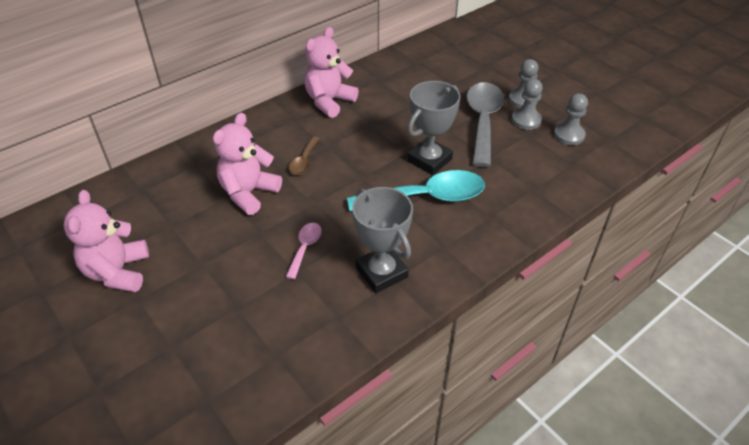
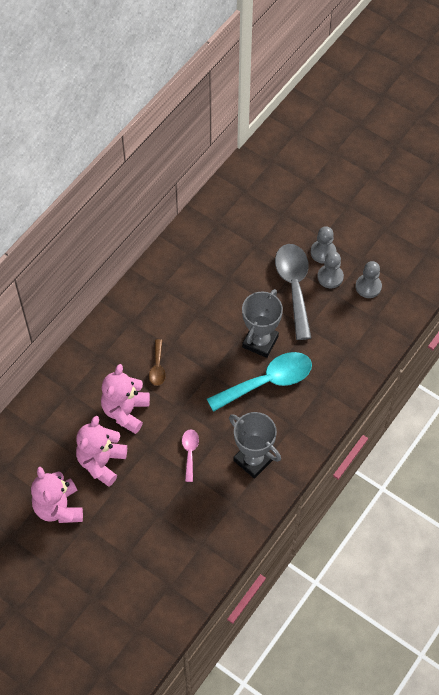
camera: 15 degrees left, 15 degrees up
pink teddy bear [305,27,359,118] -> pink teddy bear moved to [76,416,127,486]

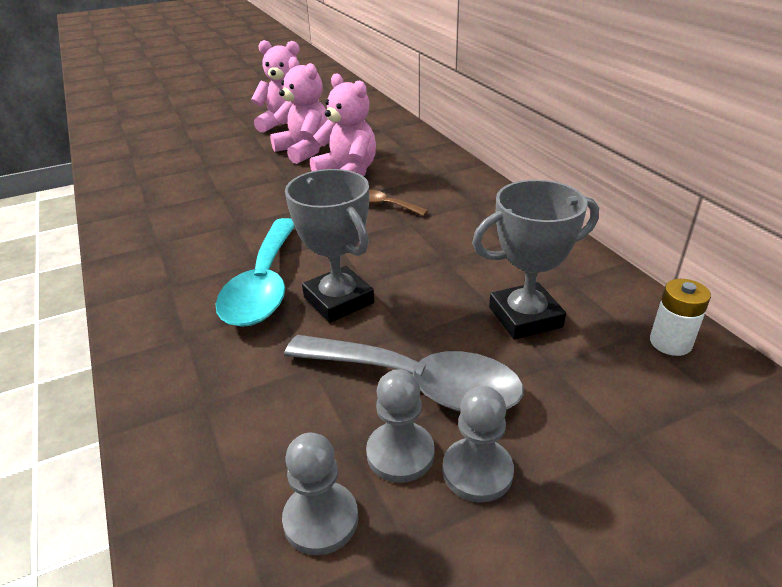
camera: 120 degrees right, 25 degrees down
pink spoon [182,429,199,482] -> none
grey trophy [229,412,281,479] -> grey trophy moved to [472,180,599,340]
none -> white battery [650,279,711,356]

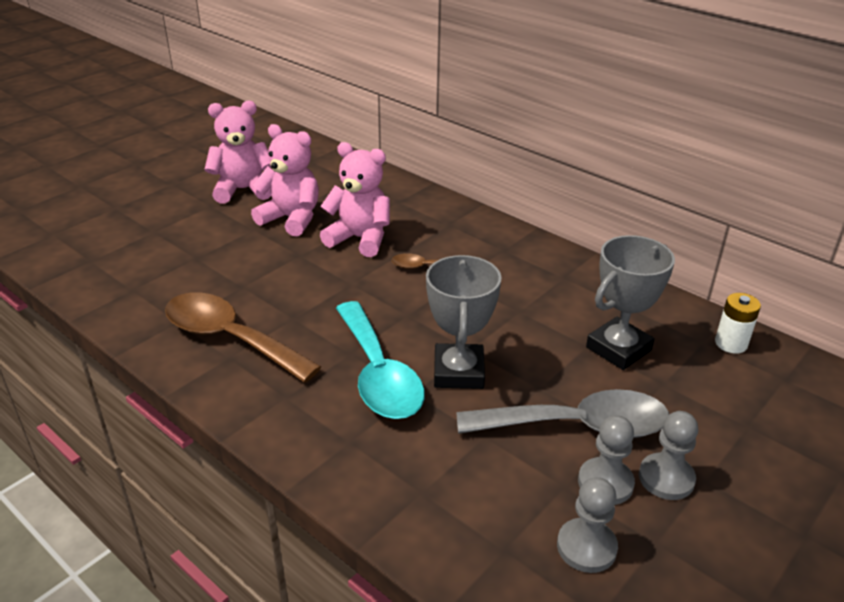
camera: 25 degrees left, 0 degrees up
grey trophy [285,169,374,323] -> grey trophy turned 60 degrees clockwise [426,255,501,389]
none -> brown spoon [165,292,321,382]

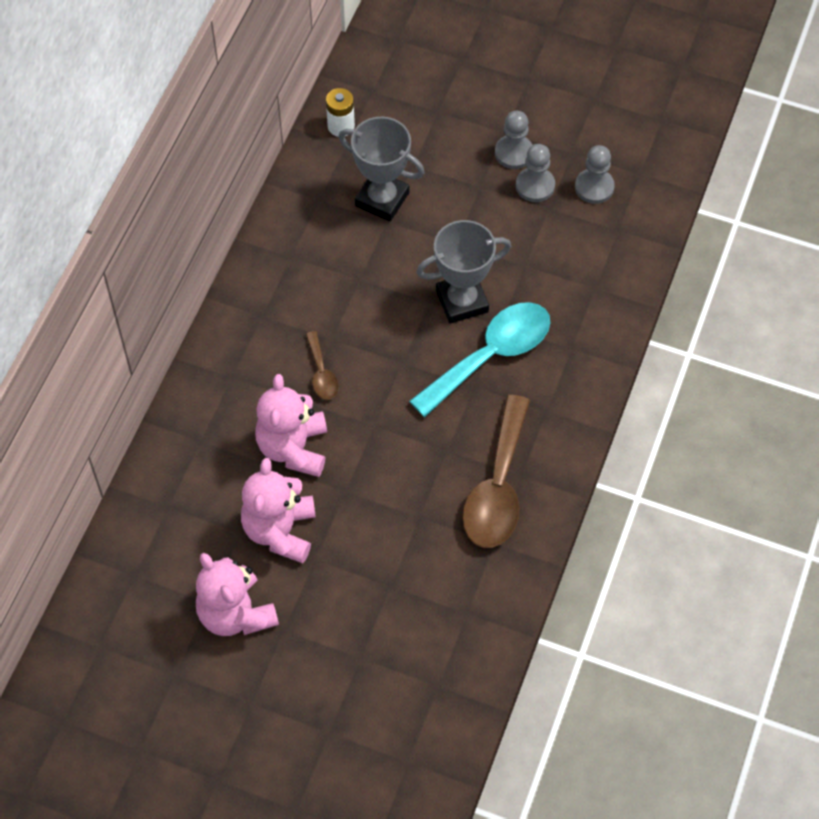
camera: 110 degrees left, 25 degrees up
grey spoon [457,389,669,438] -> none

